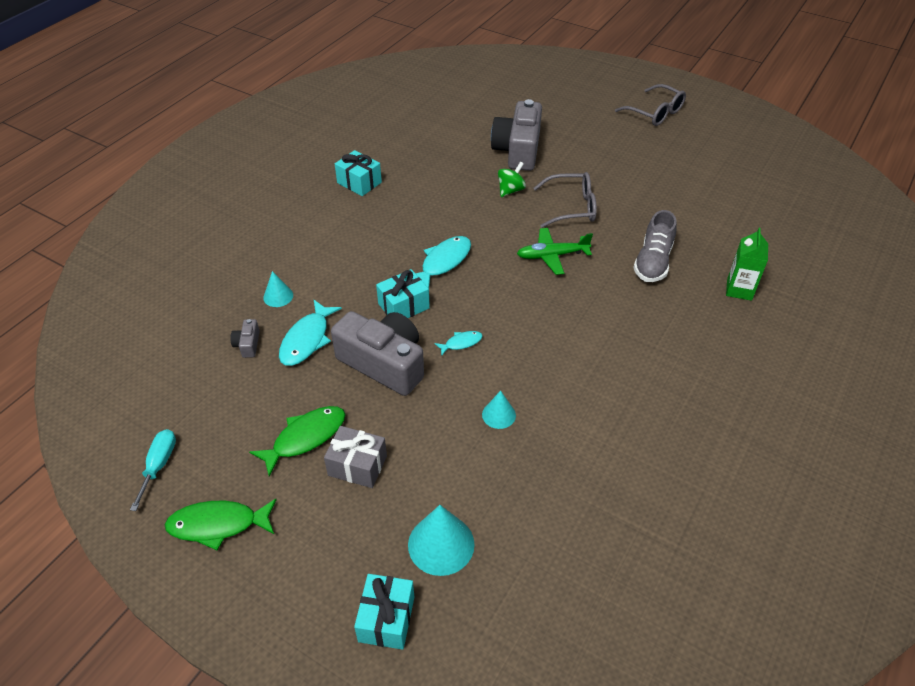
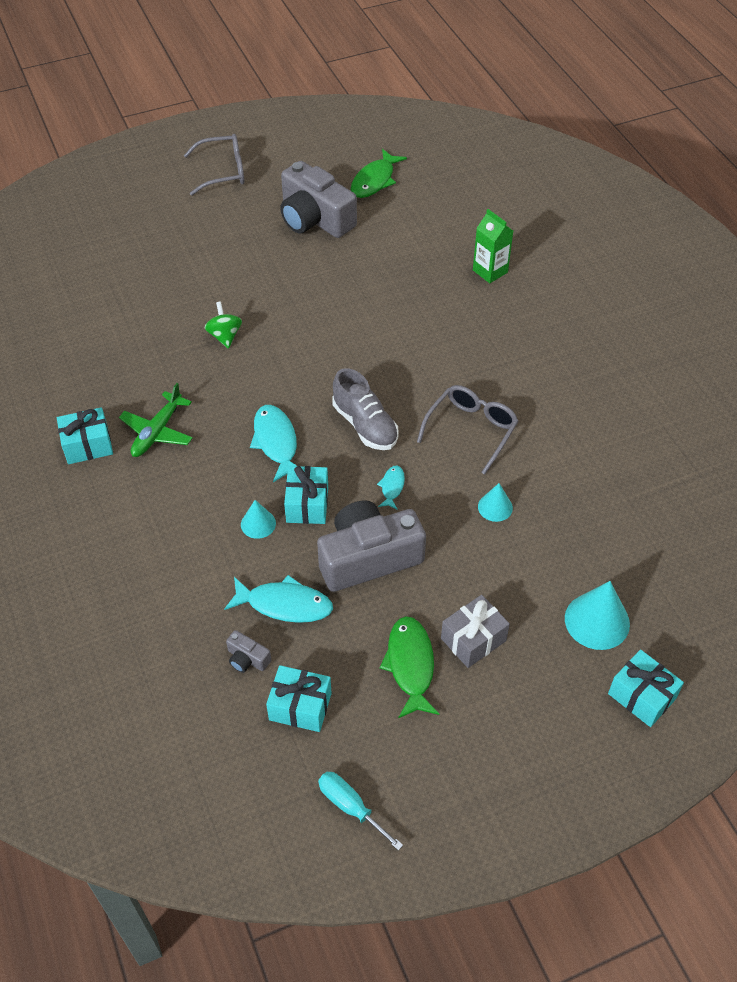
camera: 55 degrees left, 5 degrees up
green fish [165,499,277,550] -> green fish moved to [351,149,407,198]
turquoise cone [263,271,293,307] -> turquoise cone moved to [241,500,276,539]
turquoise fish [279,299,342,366] -> turquoise fish turned 45 degrees counterclockwise [224,575,333,623]
grey camera [491,99,542,171] -> grey camera moved to [280,161,357,238]
green plane [517,228,593,275] -> green plane moved to [119,383,193,457]
grey glasses [533,172,597,228] -> grey glasses moved to [417,385,519,474]
grey shoe [633,210,677,282] -> grey shoe moved to [332,368,399,450]
none -> turquoise gift [266,665,332,732]

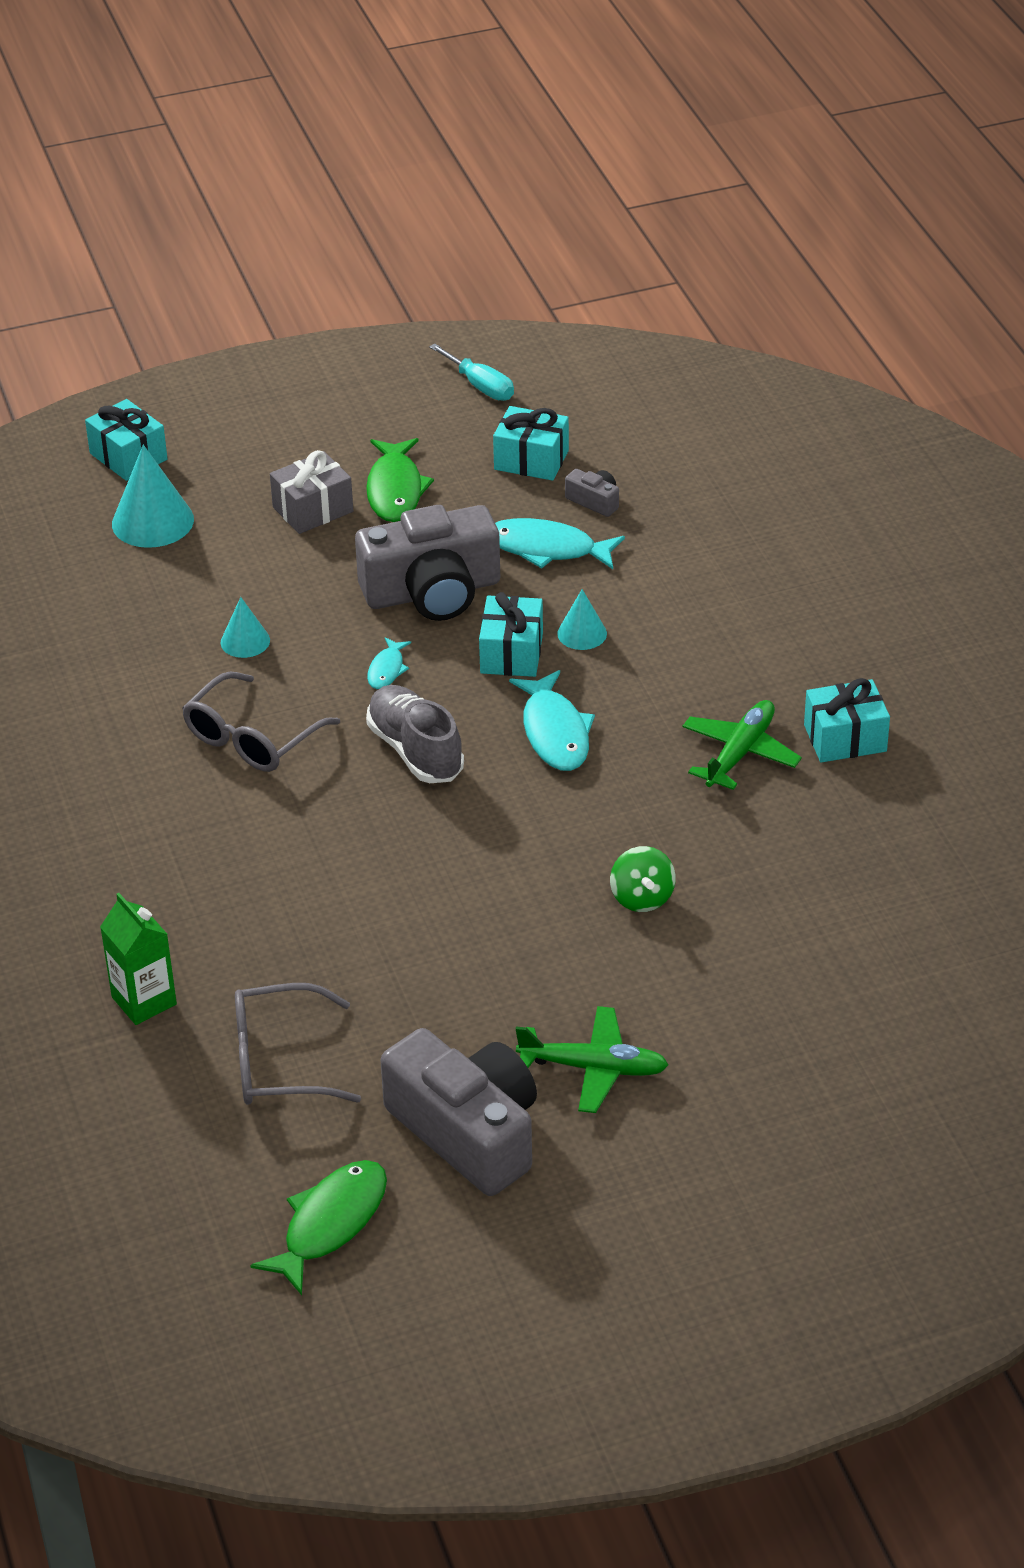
camera: 175 degrees left, 10 degrees down
grey glasses [184,134,245,196] -> grey glasses moved to [235,983,361,1105]
none -> green plane [516,1006,669,1113]

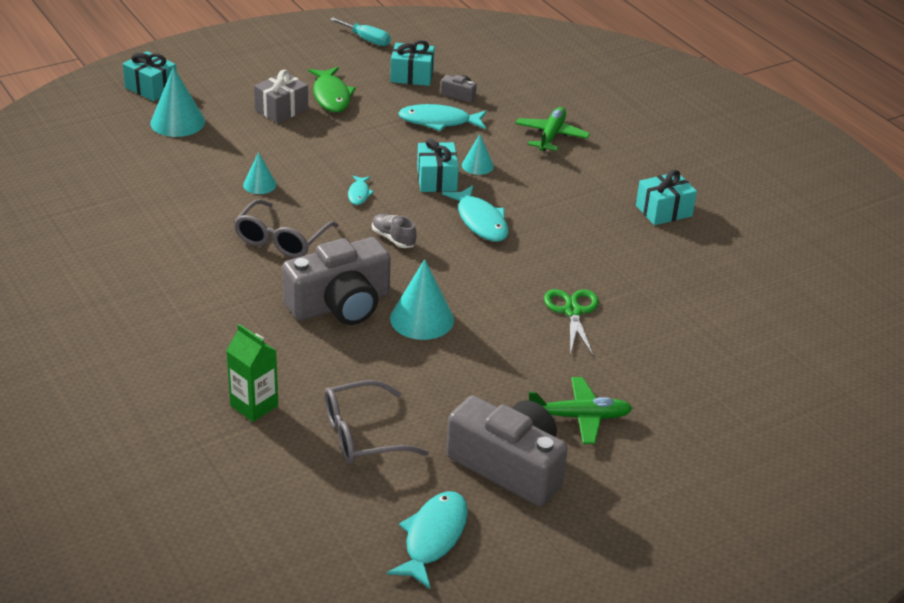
camera: 15 degrees left, 5 degrees down
green fish [250,1160,387,1295] -> turquoise fish [387,491,468,589]
grey camera [355,505,500,621] -> grey camera moved to [282,237,391,325]
grey shoe [366,685,464,783] -> grey shoe [372,214,417,248], size x0.60
green spinning top [610,846,676,912] -> green scissors [544,289,599,356]
green plane [683,700,802,790] -> green plane moved to [515,107,590,151]
none -> turquoise cone [390,259,454,340]

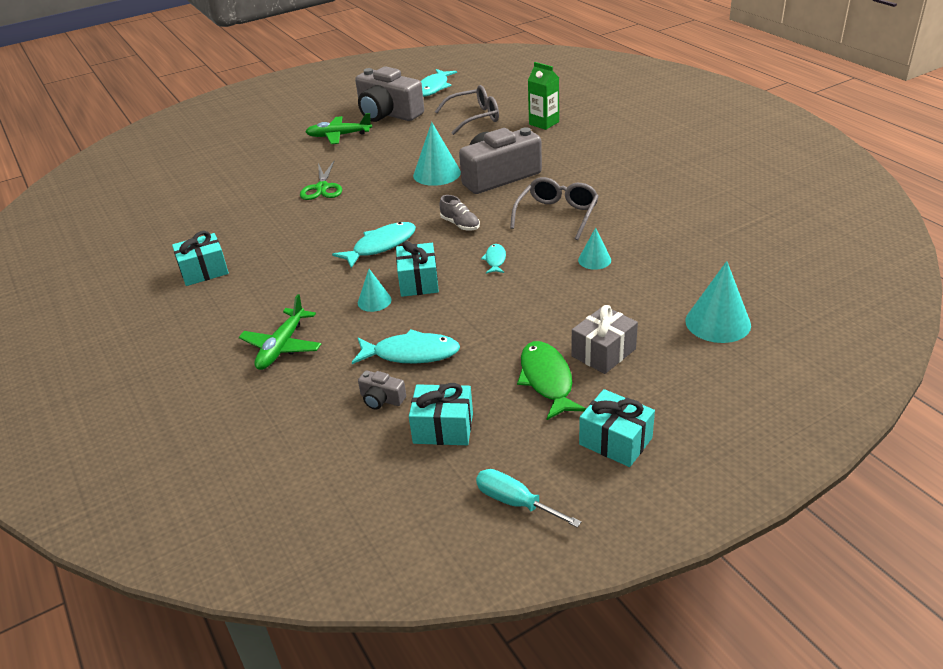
camera: 175 degrees left, 0 degrees up
turquoise gift [122,51,177,101] -> turquoise gift moved to [579,389,655,467]
turquoise fish [442,185,508,242] -> turquoise fish turned 75 degrees clockwise [332,222,416,268]

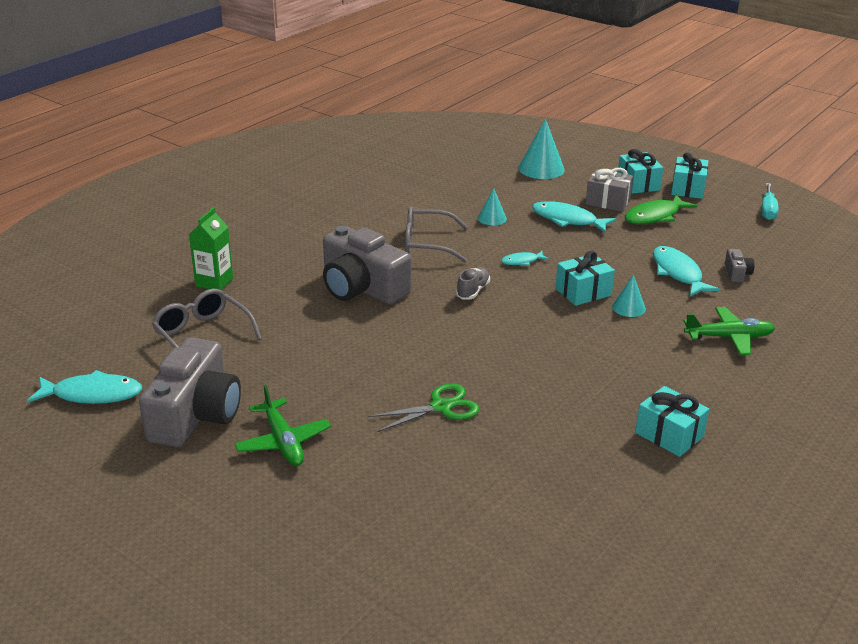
camera: 115 degrees left, 5 degrees down
turquoise fish [332,222,416,268] -> turquoise fish moved to [532,201,616,233]
turquoise gift [409,383,473,445] -> turquoise gift moved to [618,149,663,194]
turquoise cone [413,122,461,186] -> none

